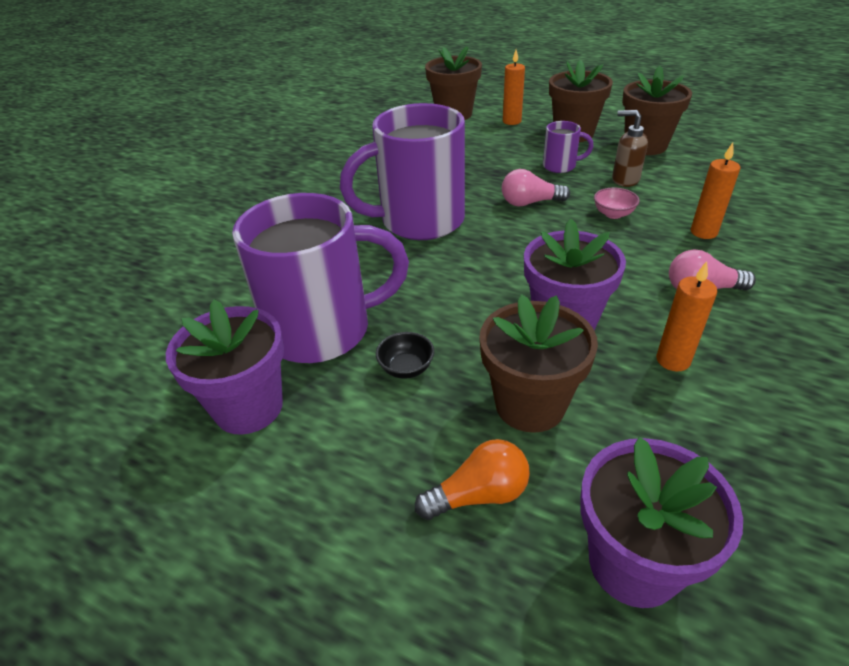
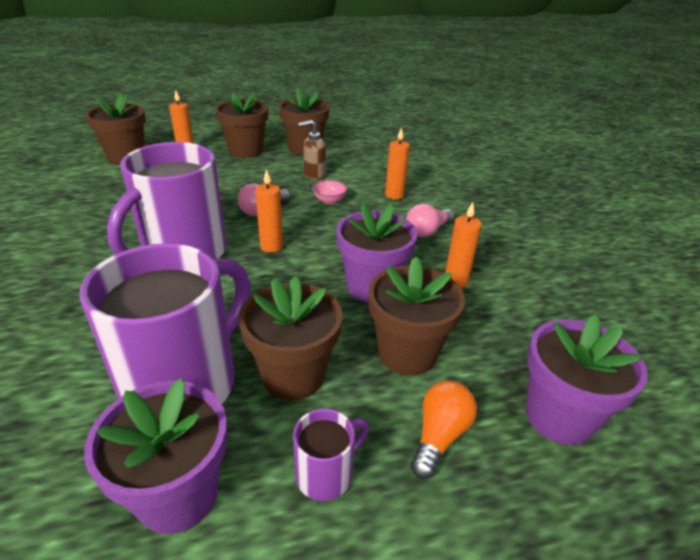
camera: 45 degrees left, 5 degrees down
black bowl [376,332,434,379] -> brown flower pot [239,276,342,400]
purple mug [543,121,594,173] -> purple mug moved to [293,408,369,501]
none -> orange candle [255,169,283,253]

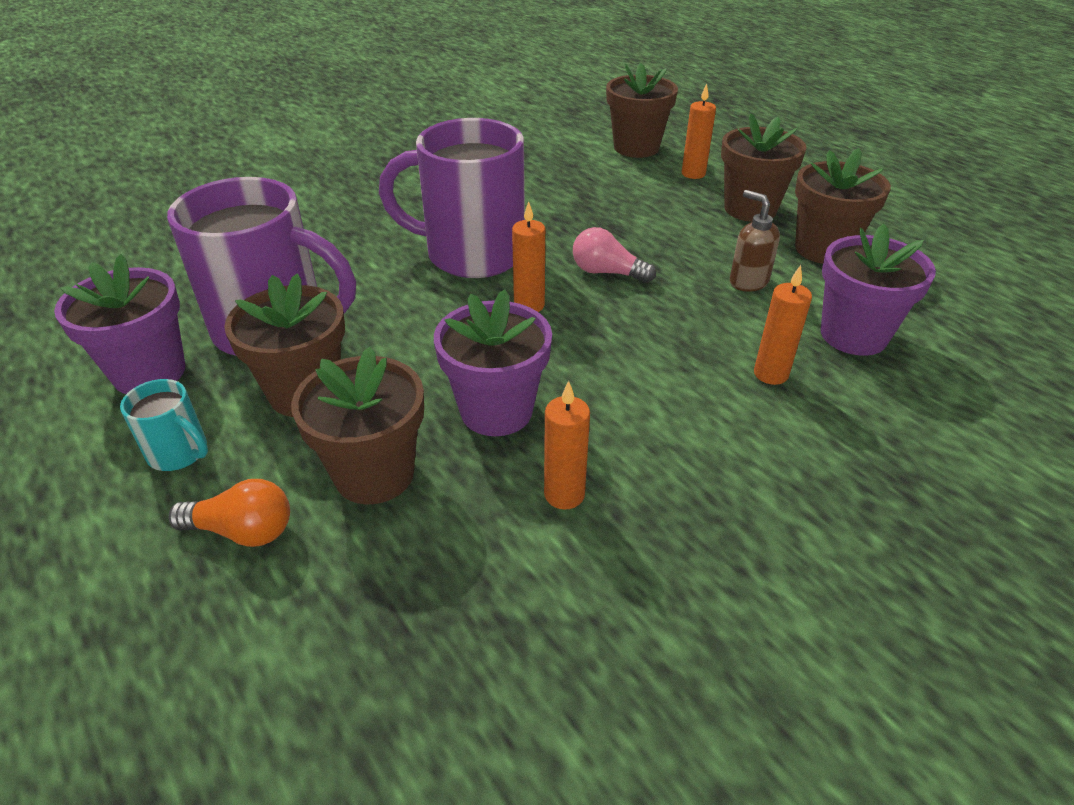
camera: 70 degrees right, 5 degrees up
purple mug [293,408,369,501] -> turquoise mug [120,379,208,471]
pink bowl [312,180,347,204] -> none
pink light bulb [406,204,455,237] -> none
purple flower pot [525,314,648,445] -> purple flower pot moved to [821,224,936,356]

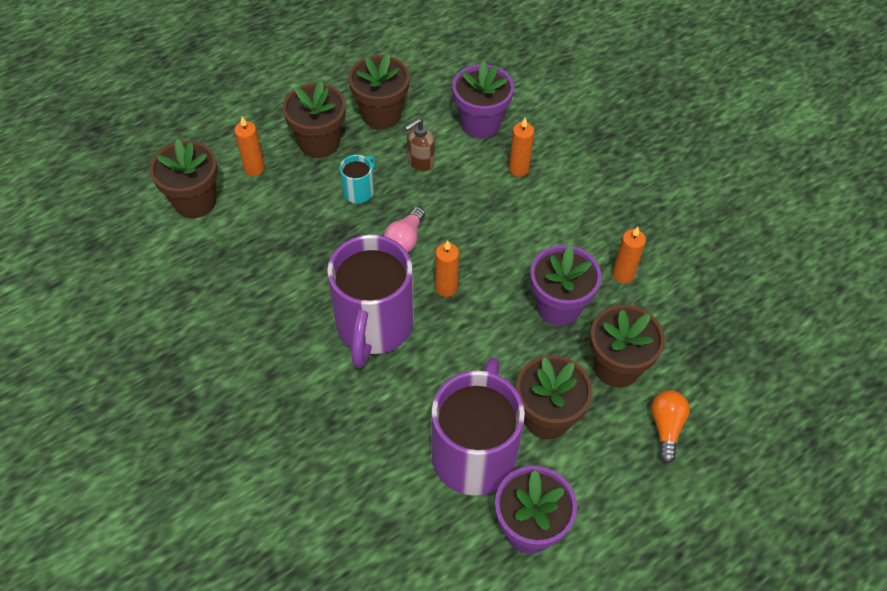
camera: 90 degrees left, 15 degrees up
turquoise mug [120,379,208,471] -> turquoise mug moved to [340,155,375,203]

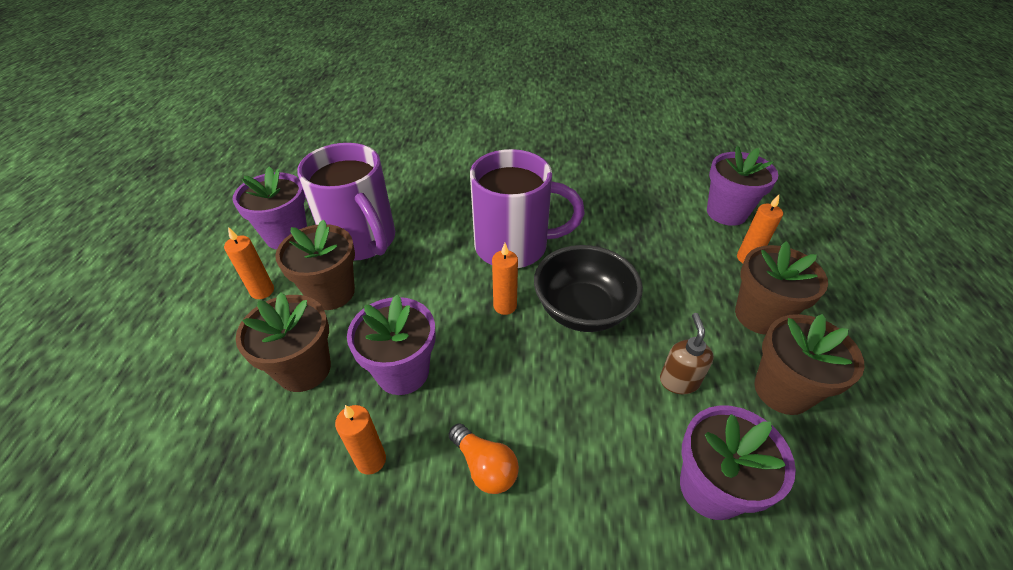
camera: 130 degrees right, 10 degrees down
brown flower pot [150,139,218,218] -> purple flower pot [707,146,778,226]
purple mug [327,235,414,368] -> purple mug turned 135 degrees clockwise [470,149,585,268]
turquoise mug [340,155,375,203] -> none
pink light bulb [384,207,425,252] -> black bowl [534,245,643,332]
orange candle [509,118,534,177] -> orange candle moved to [224,227,274,299]
orange light bulb [651,390,690,463] -> orange light bulb moved to [449,423,519,494]

